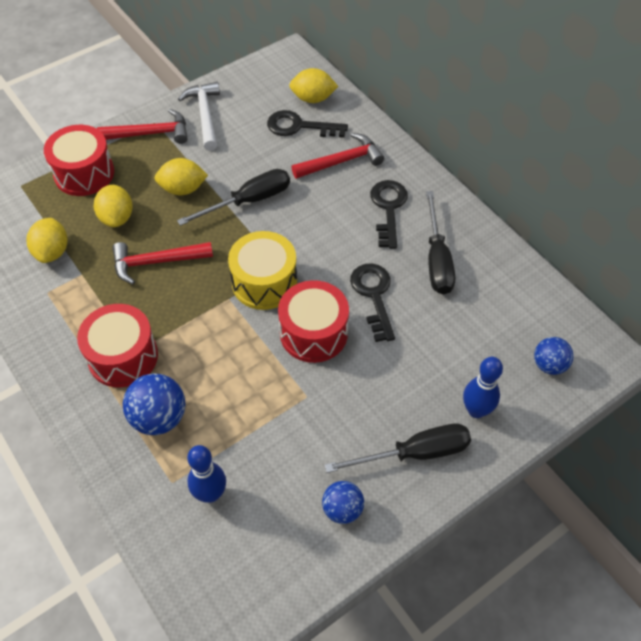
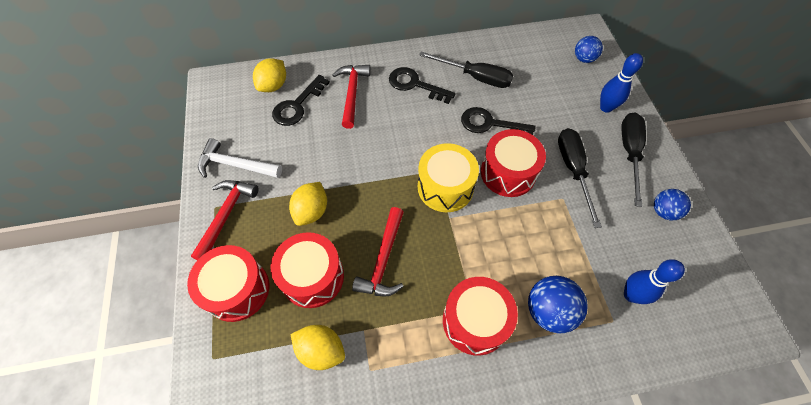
camera: 65 degrees left, 5 degrees up
yellow lemon [94,185,133,227] -> red drum [271,232,344,308]
black screwdriver [177,169,290,226] -> black screwdriver moved to [558,128,602,228]

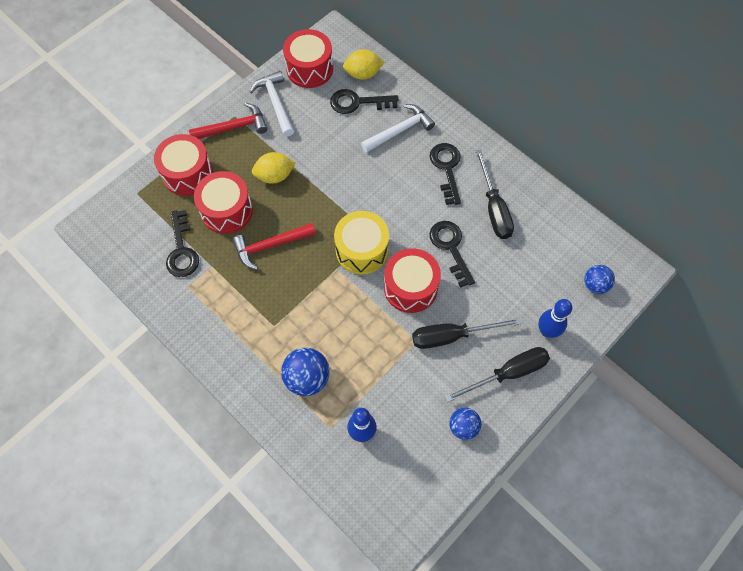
camera: 55 degrees right, 5 degrees up
yellow lemon [290,325,345,370] -> black key [166,210,199,277]
red hammer [332,65,371,129] -> white hammer [361,104,435,153]
red drum [443,277,518,356] -> red drum moved to [283,29,333,88]
black screwdriver [558,128,602,228] -> black screwdriver turned 150 degrees counterclockwise [412,318,522,349]

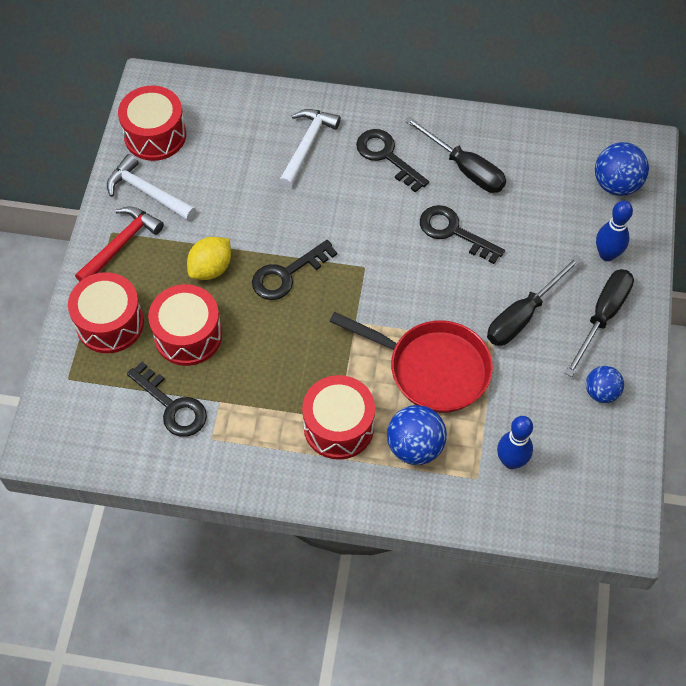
camera: 35 degrees left, 5 degrees down
red hammer [232,223,316,270] -> none
black key [330,89,399,114] -> black key moved to [252,240,337,300]
yellow drum [334,211,389,275] -> none
yellow lemon [343,49,384,80] -> none
red drum [384,248,441,313] -> red drum moved to [302,375,375,460]
blue ball [584,265,615,294] -> blue ball [595,142,649,196], size x1.54
none -> red pan [329,312,493,413]

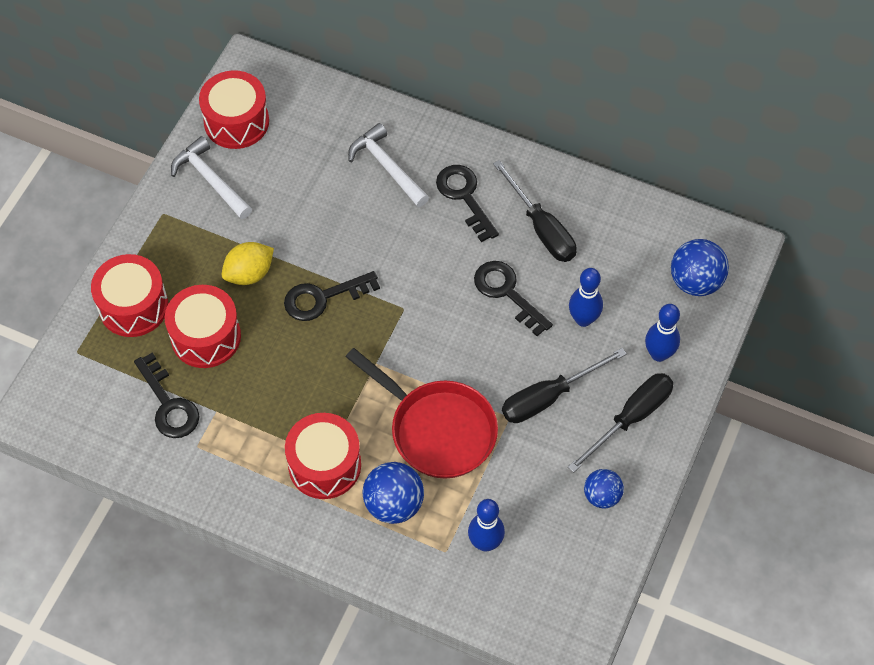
camera: 15 degrees right, 0 degrees up
red hammer [75,206,164,282] -> none
white hammer [279,109,341,188] -> white hammer turned 75 degrees counterclockwise [348,123,429,207]
none -> blue bowling pin [569,268,603,327]

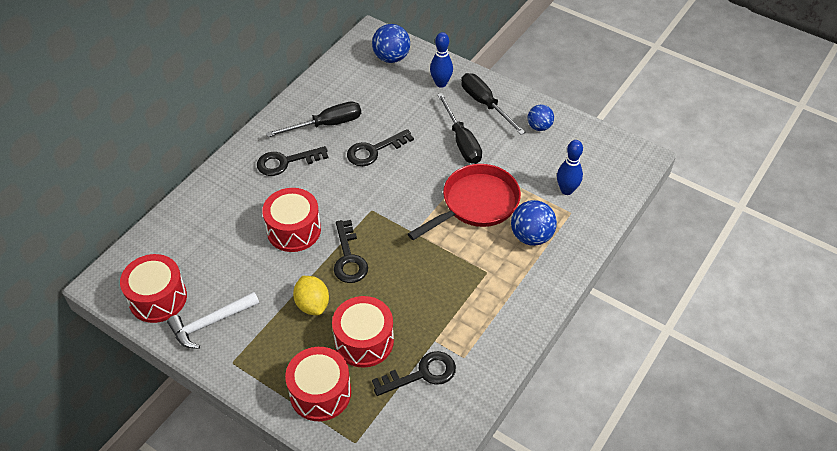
camera: 80 degrees left, 10 degrees down
red drum [285,413,361,499] -> red drum moved to [262,188,321,252]
white hammer [348,123,429,207] -> none
blue bowling pin [569,268,603,327] -> none

